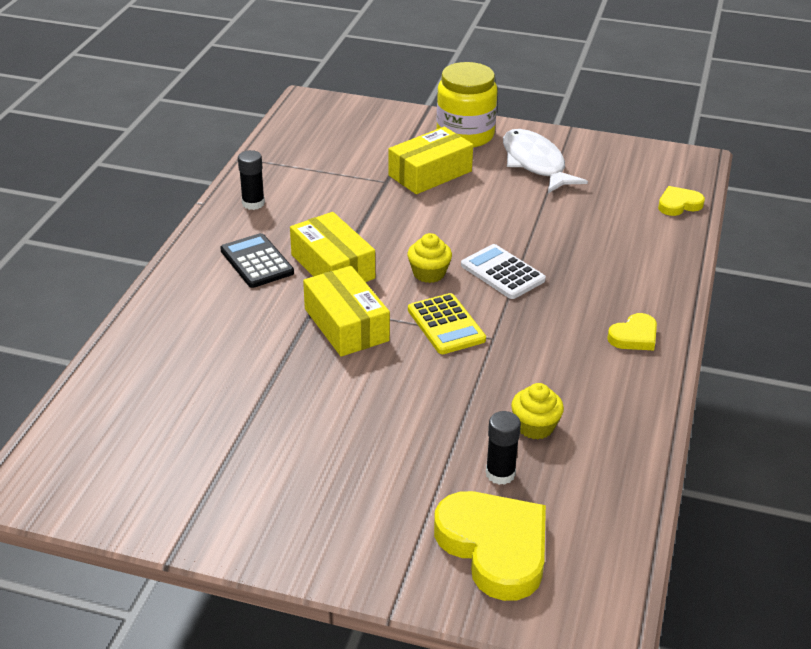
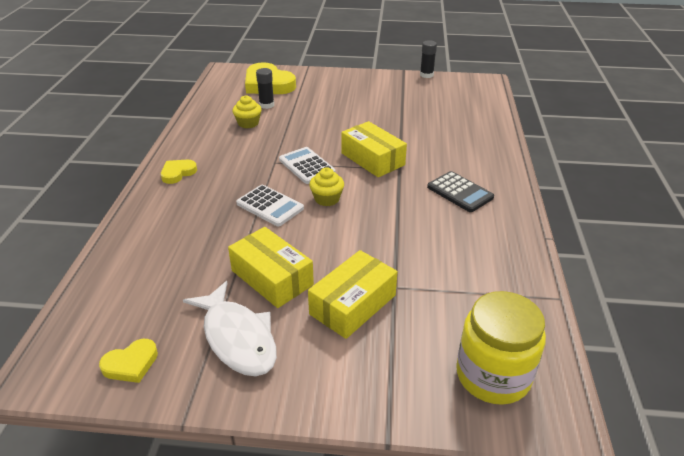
camera: 170 degrees right, 0 degrees up
black glue stick [238,150,265,210] -> black glue stick moved to [420,40,437,78]
yellow box [290,212,375,282] -> yellow box moved to [228,227,314,308]
yellow calculator [408,293,486,354] -> white calculator [279,147,336,184]
yellow jar [436,62,497,148] -> yellow jar moved to [456,291,546,405]
yellow heart [658,186,705,216] -> yellow heart moved to [99,339,158,383]

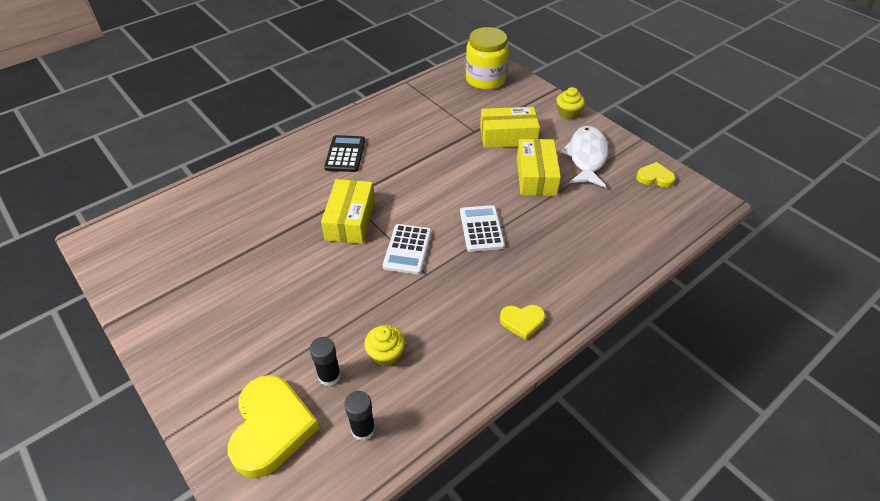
camera: 135 degrees left, 10 degrees up
yellow cupcake [309,167,344,206] -> yellow cupcake moved to [556,87,585,119]
black glue stick [420,40,437,78] -> black glue stick moved to [344,391,375,441]

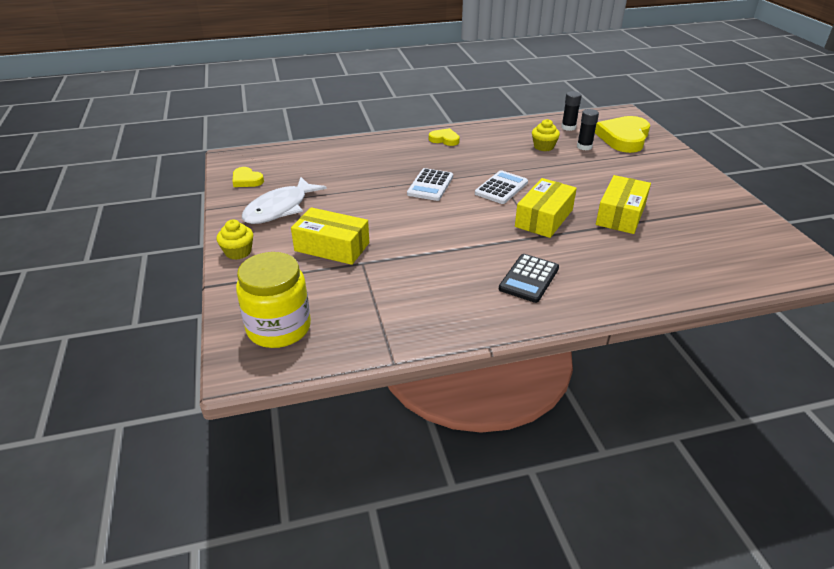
camera: 155 degrees left, 10 degrees down
yellow box [517,139,561,196] -> yellow box moved to [596,175,651,234]

